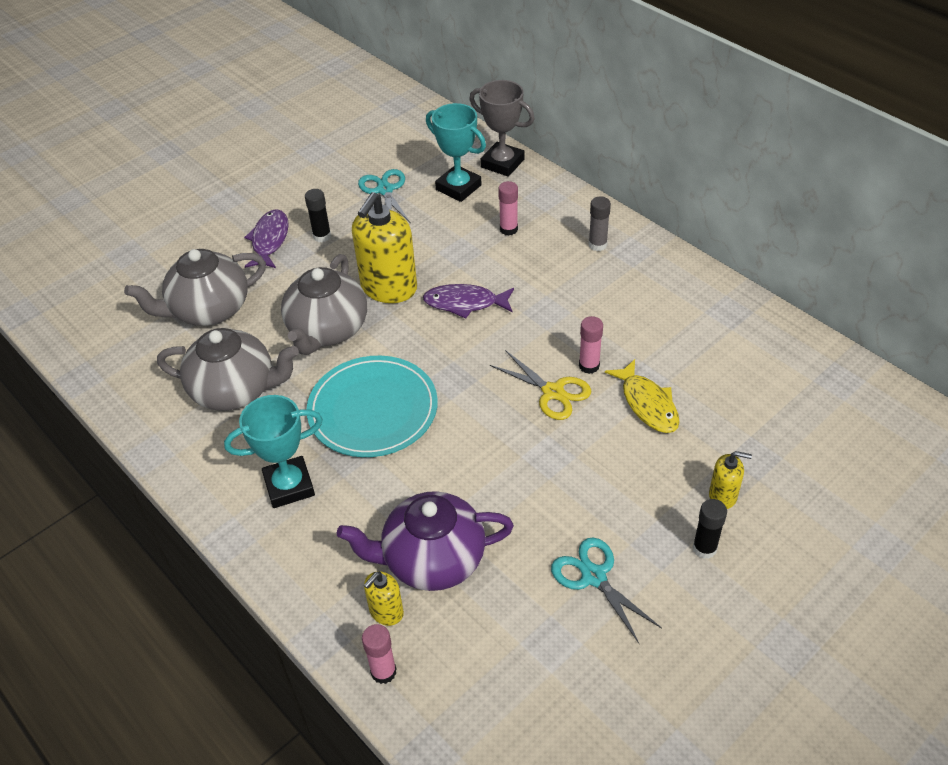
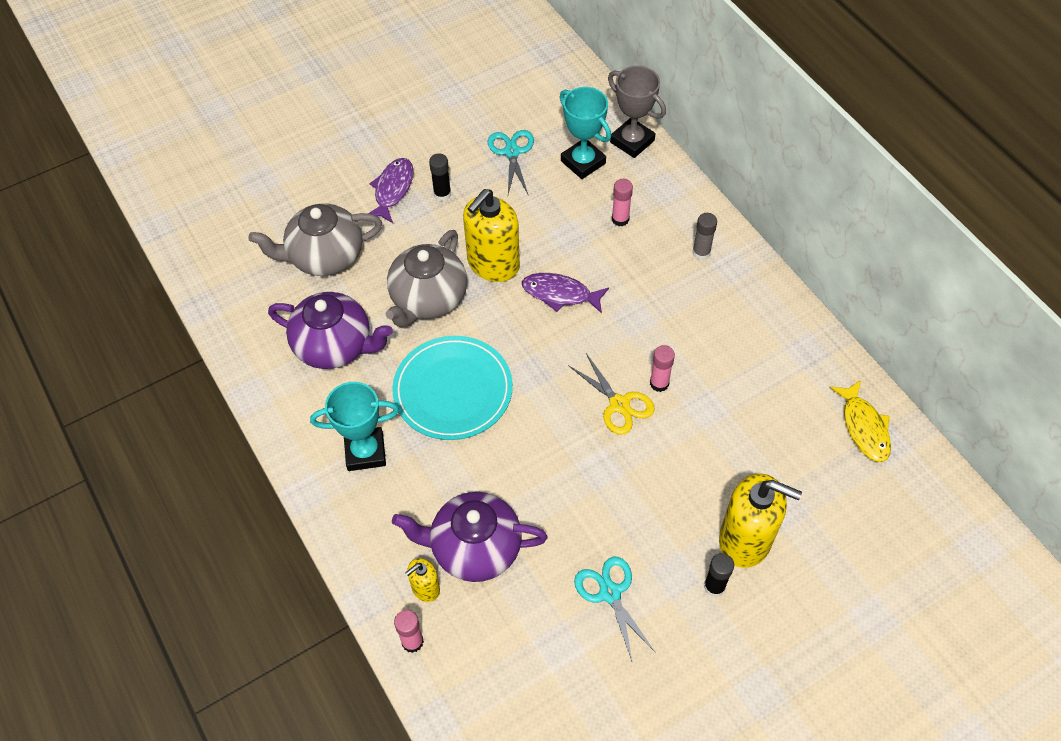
camera: 10 degrees right, 10 degrees up
grey teapot [157,328,299,411] -> purple teapot [268,292,393,369]
yellow fish [605,359,680,433] -> yellow fish moved to [830,380,891,462]
yellow soap dispenser [709,451,752,509] -> yellow soap dispenser [719,474,802,568], size x2.04

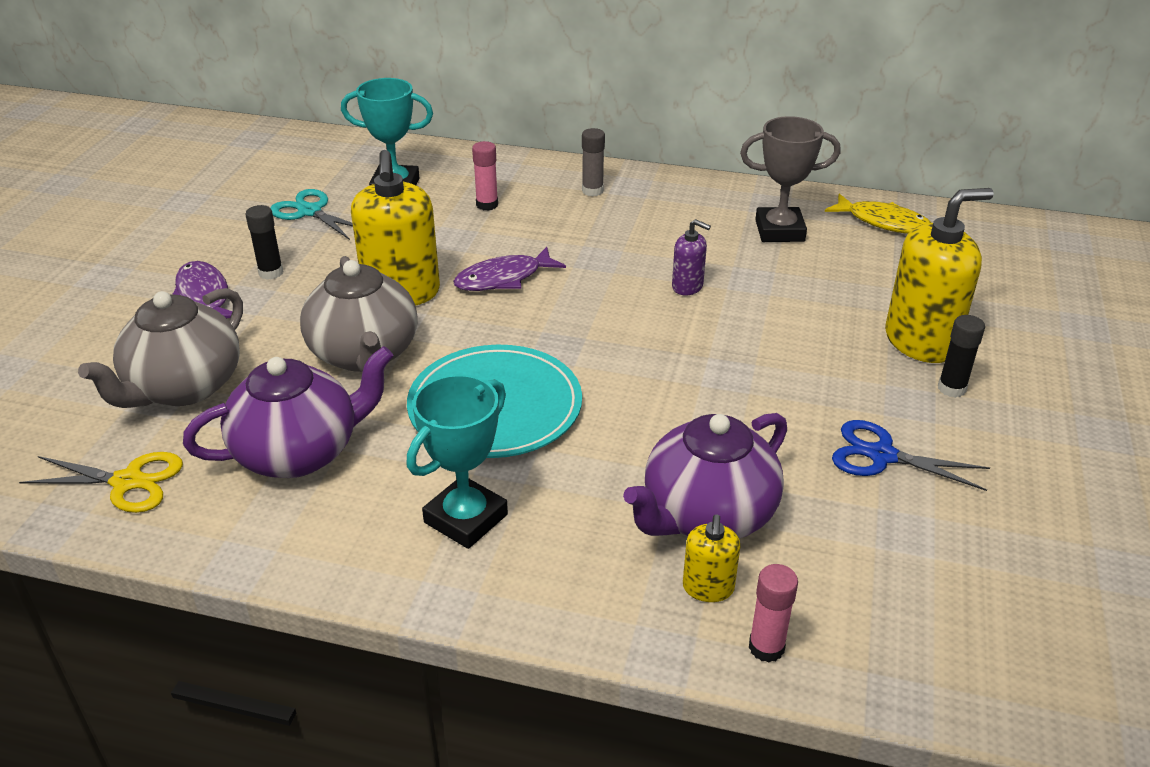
camera: 45 degrees left, 20 degrees down
yellow scissors [568,353,655,435] -> yellow scissors moved to [19,452,183,513]
turquoise scissors [574,557,656,663] -> blue scissors [832,420,990,491]
grey trophy [608,66,666,158] -> grey trophy moved to [740,116,841,242]
pink glue stick [650,345,675,392] -> purple soap dispenser [672,219,711,296]

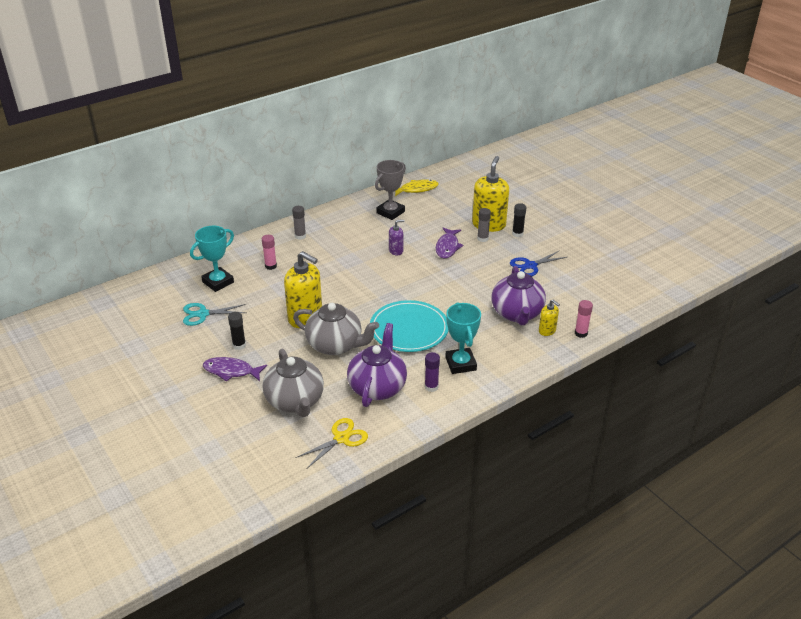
camera: 50 degrees left, 0 degrees up
purple fish [453,247,566,291] -> purple fish moved to [436,228,463,259]
none -> purple glue stick [425,352,440,392]
none -> grey glue stick [477,208,491,242]

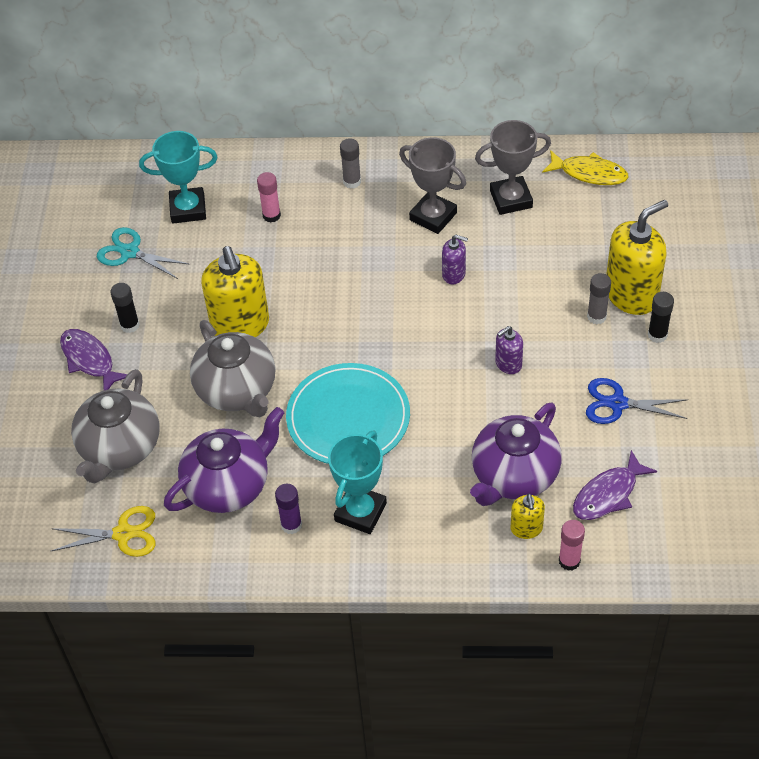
camera: 40 degrees right, 15 degrees up
purple fish [436,228,463,259] -> purple fish moved to [573,450,657,520]
none -> grey trophy [399,137,466,234]
none -> purple soap dispenser [495,326,523,374]

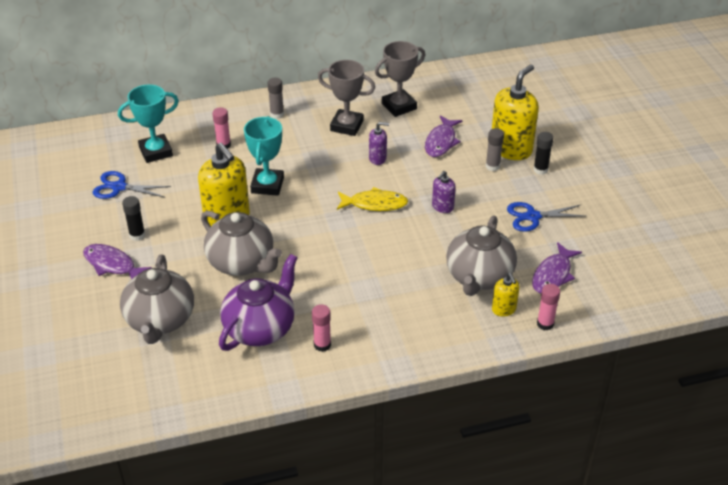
camera: 20 degrees left, 10 degrees down
yellow scissors [51,506,155,557] -> none
turquoise scissors [97,227,189,279] -> blue scissors [93,171,171,199]
purple glue stick [275,484,302,534] -> pink glue stick [312,304,331,352]
turquoise plate [286,363,410,464] -> none
turquoise trophy [328,430,387,534] -> turquoise trophy moved to [244,116,284,196]
purple teapot [470,403,562,506] -> grey teapot [446,215,517,296]
yellow fish [542,150,629,185] -> yellow fish moved to [337,187,408,211]
none -> purple fish [425,116,462,157]

